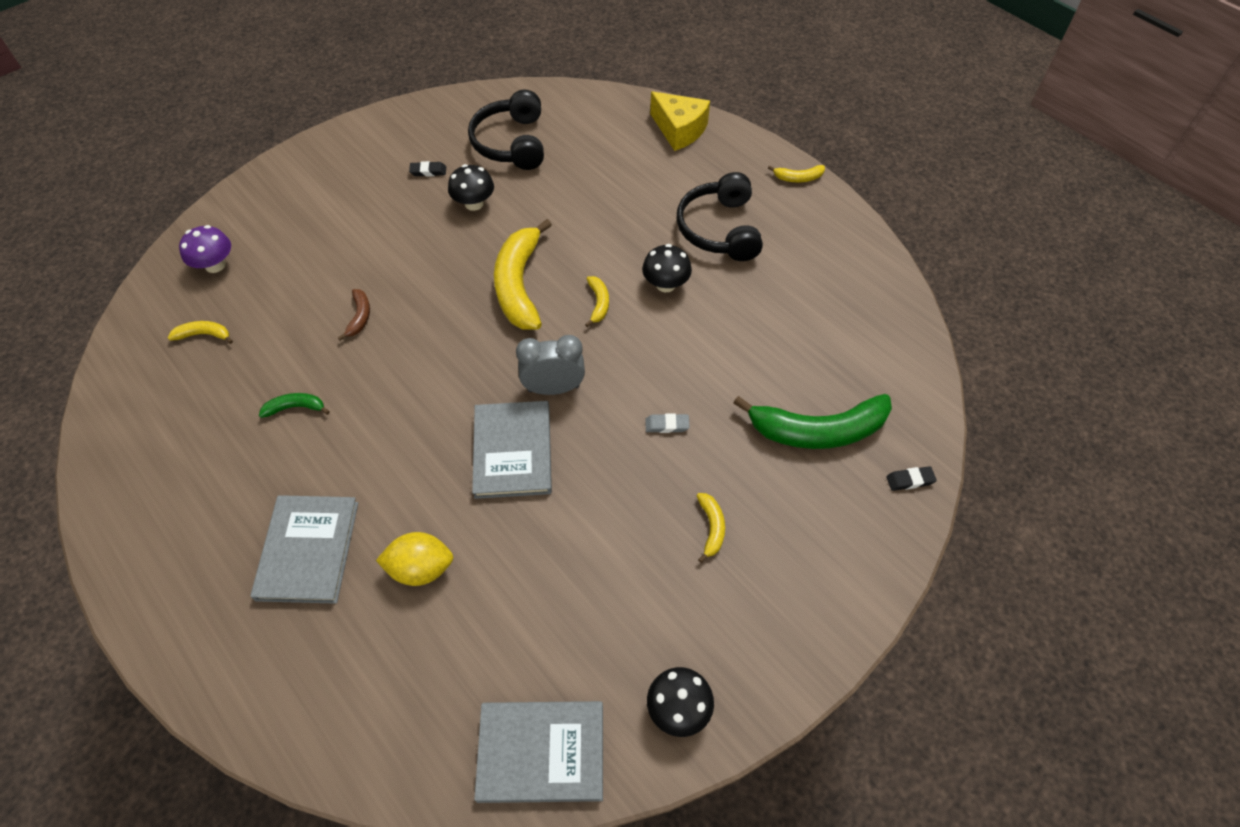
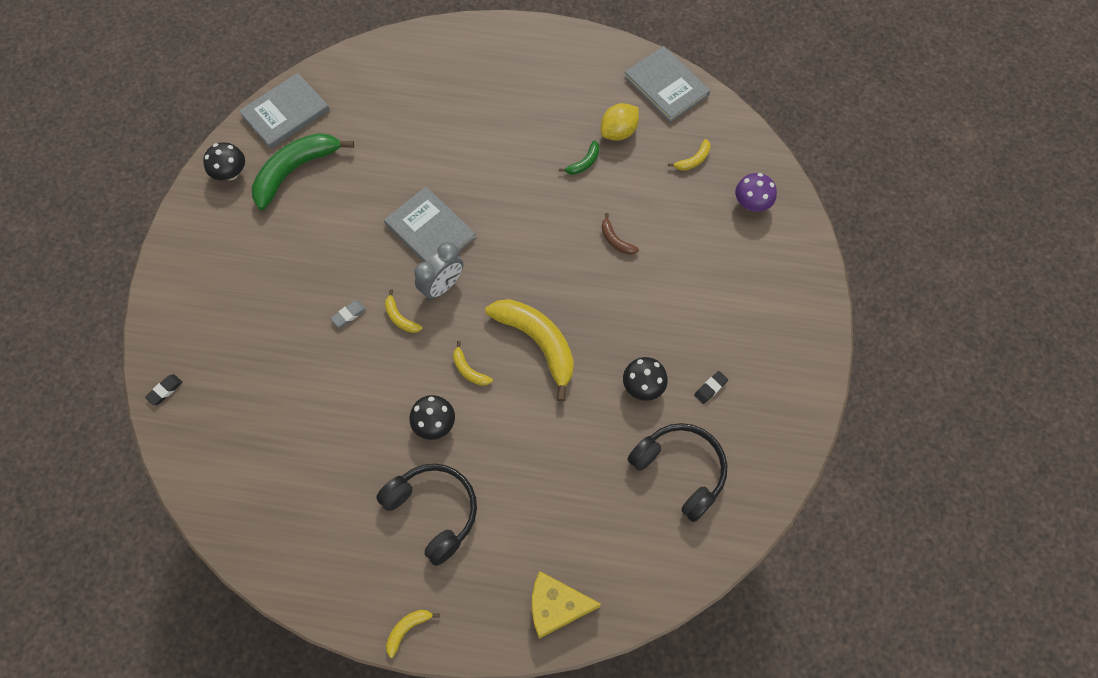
camera: 140 degrees right, 10 degrees up
grey book [250,495,358,604] -> grey book moved to [624,46,710,122]
yellow lemon [376,532,453,586] -> yellow lemon moved to [601,103,639,141]
yellow banana [697,493,725,563] -> yellow banana moved to [385,289,423,333]
green banana [734,394,892,449] -> green banana moved to [252,133,354,210]

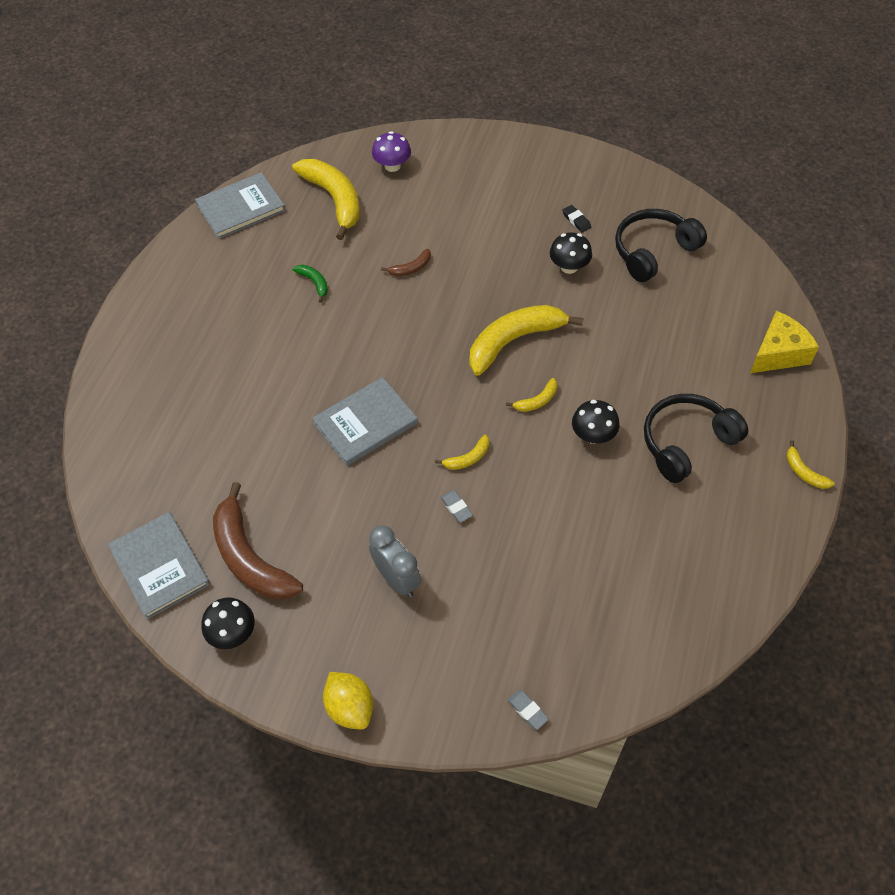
camera: 80 degrees left, 10 degrees down
black eraser [145,374,182,405] -> grey eraser [508,690,549,730]
green banana [252,133,354,210] -> brown banana [213,482,303,599]
grey clock [414,242,463,300] -> grey clock moved to [369,525,422,597]
yellow cheese [532,571,601,639] -> yellow cheese turned 135 degrees counterclockwise [750,311,819,373]
yellow lemon [601,103,639,141] -> yellow lemon moved to [323,672,373,729]
yellow banana [668,139,711,171] -> yellow banana [292,159,360,240], size x2.25

